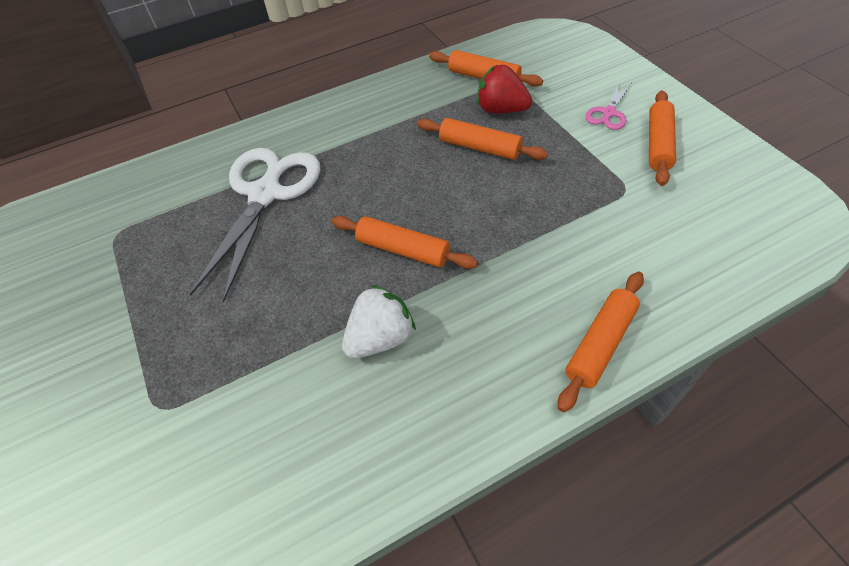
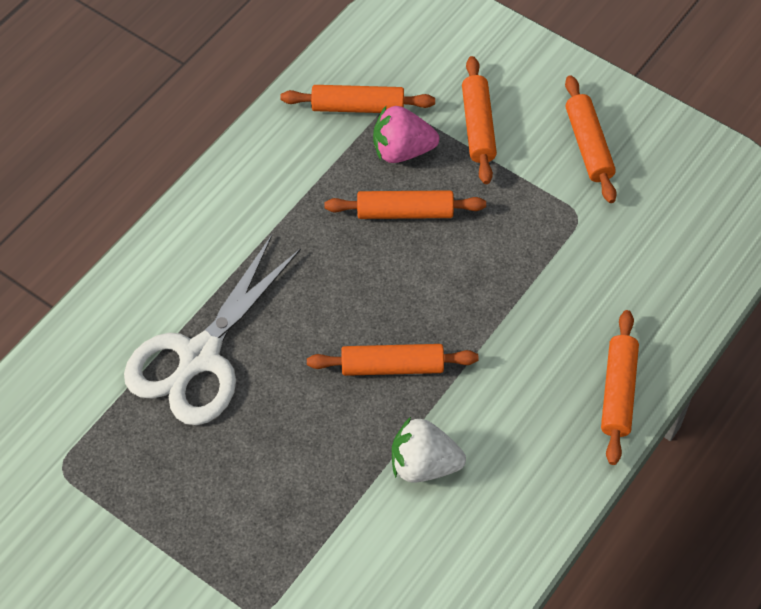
camera: 30 degrees left, 5 degrees up
white scissors [190,148,321,303] -> white scissors turned 135 degrees counterclockwise [124,235,301,425]
white strawberry [342,285,416,358] -> white strawberry turned 105 degrees counterclockwise [392,417,466,483]
red strawberry [477,65,532,113] -> pink strawberry [373,106,439,163]
pink scissors [585,83,631,130] -> none
none -> orange rolling pin [462,56,497,184]

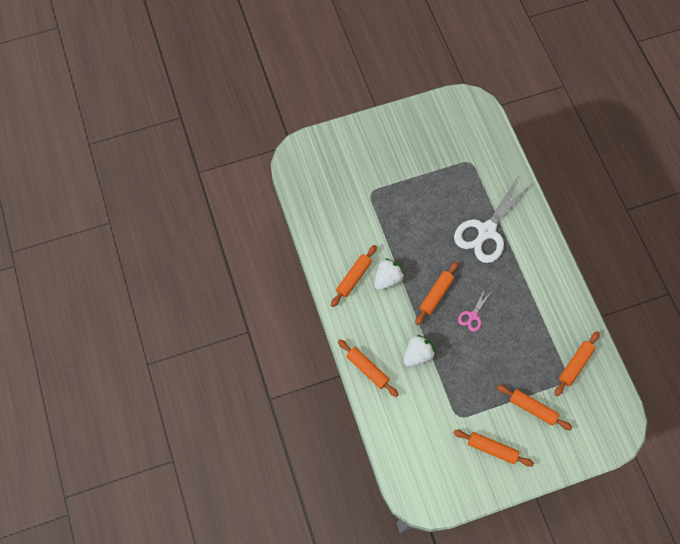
camera: 125 degrees right, 10 degrees up
white scissors [124,235,301,425] -> white scissors turned 120 degrees counterclockwise [454,178,530,263]
orange rolling pin [324,190,486,219] -> orange rolling pin moved to [331,245,377,307]
pink strawberry [373,106,439,163] -> none
none -> white strawberry [404,335,435,367]
none -> pink scissors [458,289,490,332]

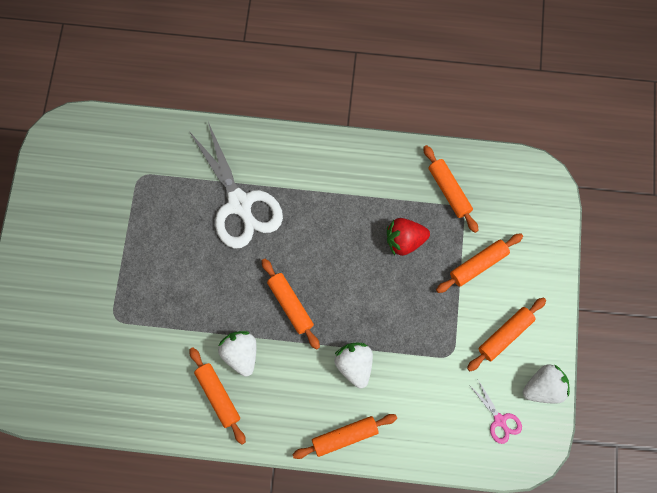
camera: 65 degrees left, 5 degrees up
pink scissors [458,289,490,332] -> pink scissors moved to [469,380,522,444]
none -> red strawberry [387,218,430,256]
none -> white strawberry [523,364,570,404]

